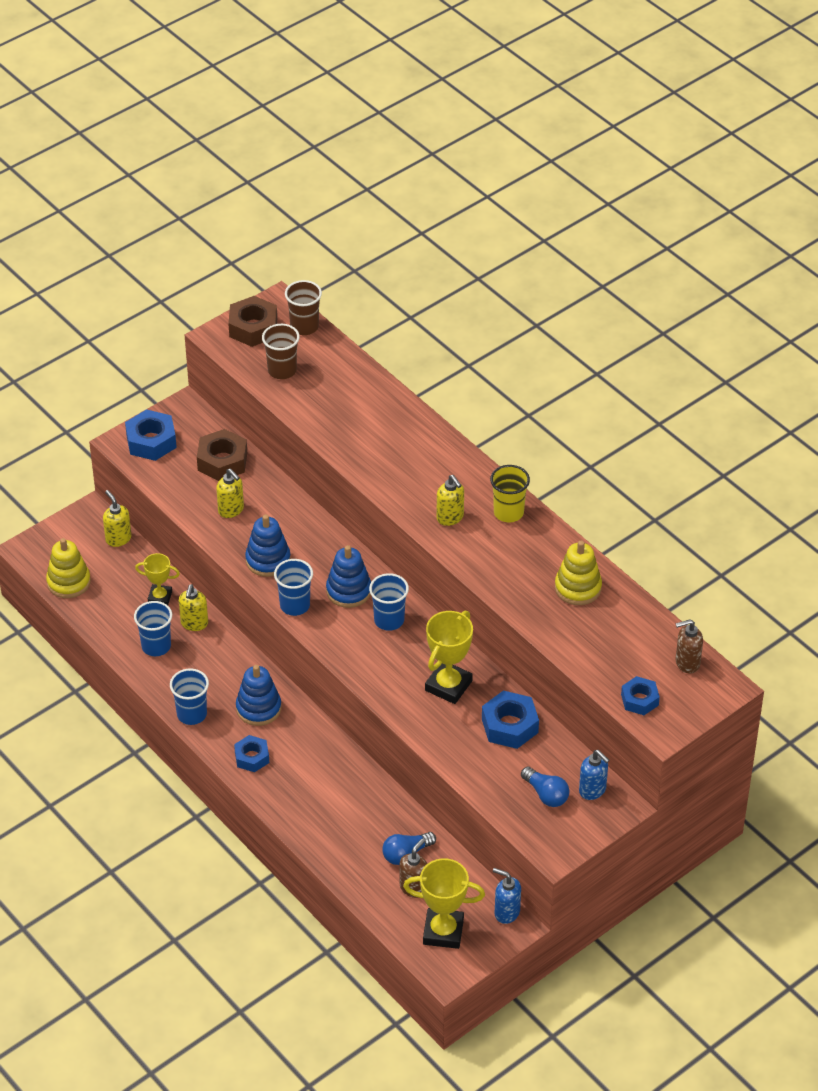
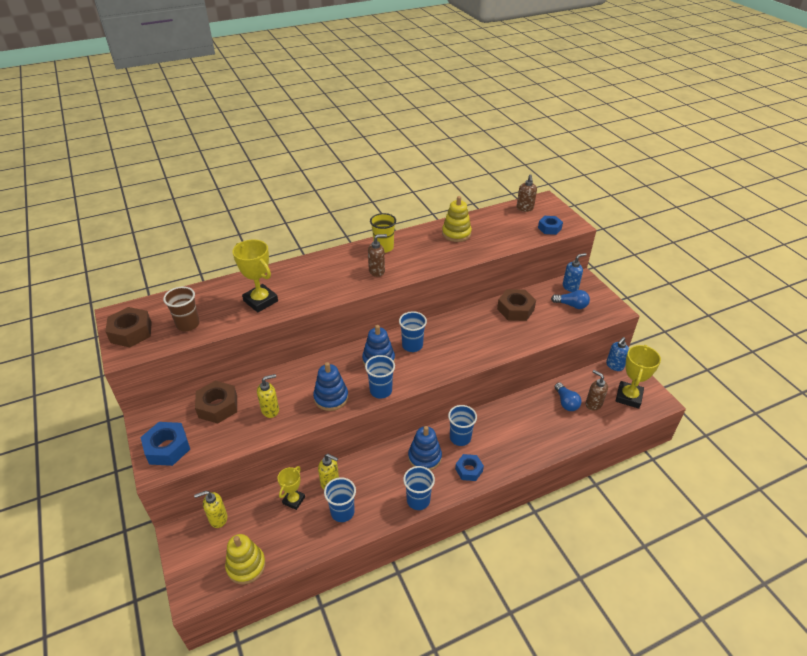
camera: 75 degrees left, 5 degrees down
brown cup [285,280,322,335] -> none
yellow trophy [425,611,473,704] -> yellow trophy moved to [233,240,278,312]
yellow soap dispenser [436,475,464,526] -> brown soap dispenser [368,234,387,277]
blue nut [482,690,539,749] -> brown nut [497,289,536,321]
blue light bulb [521,767,569,807] -> blue light bulb turned 45 degrees clockwise [551,290,590,309]
none -> blue cup [448,405,477,446]

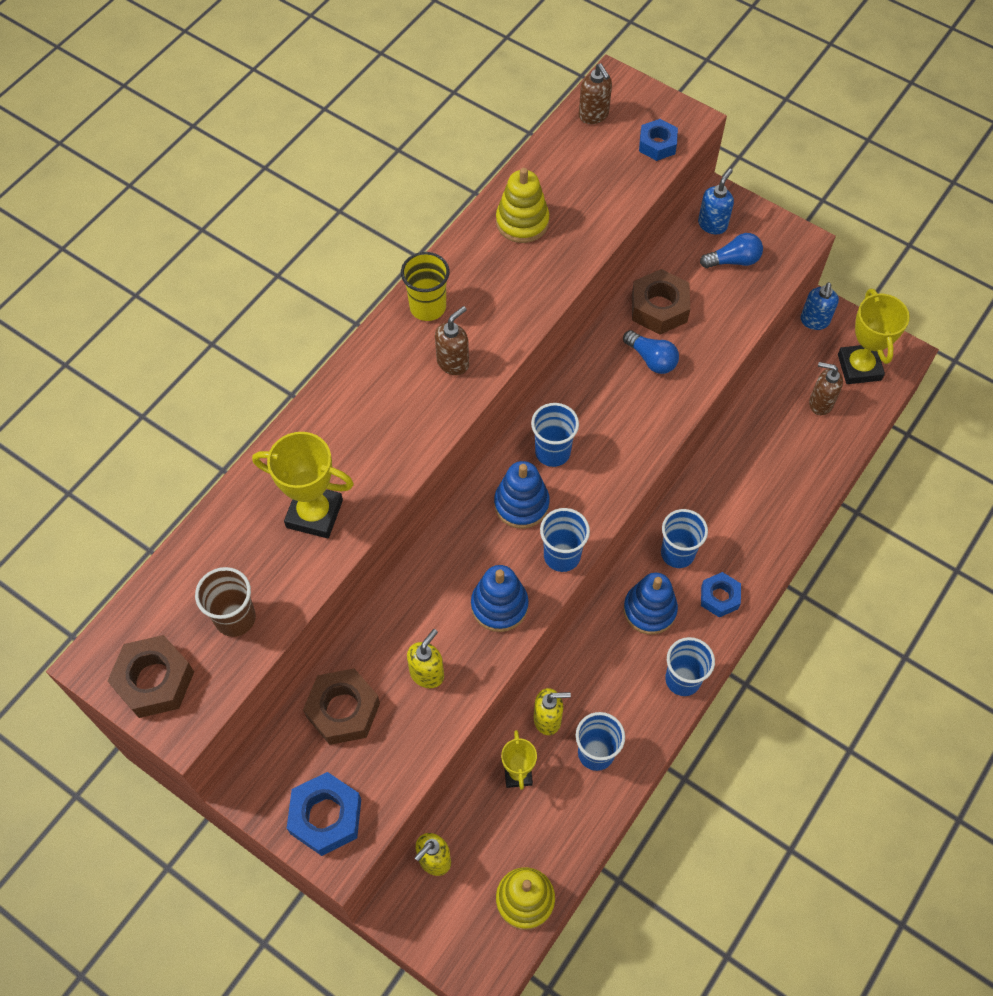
camera: 30 degrees left, 20 degrees up
blue light bulb [554,382,582,411] -> blue light bulb moved to [623,330,679,374]

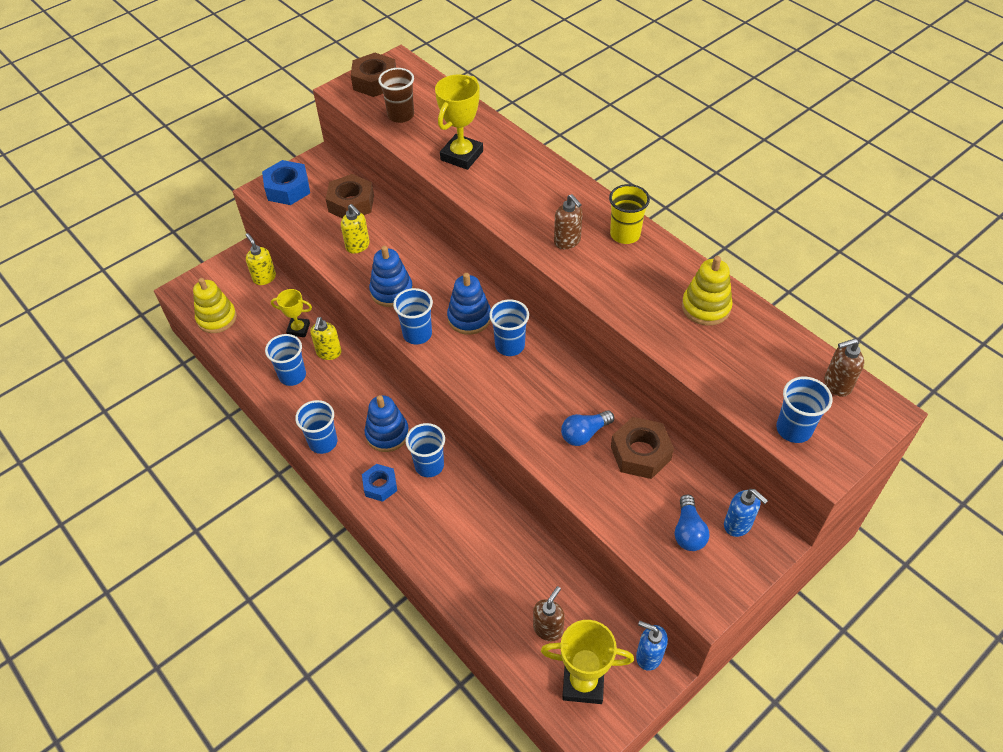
camera: 105 degrees right, 10 degrees down
blue nut [639,119,678,161] -> blue cup [776,377,832,443]

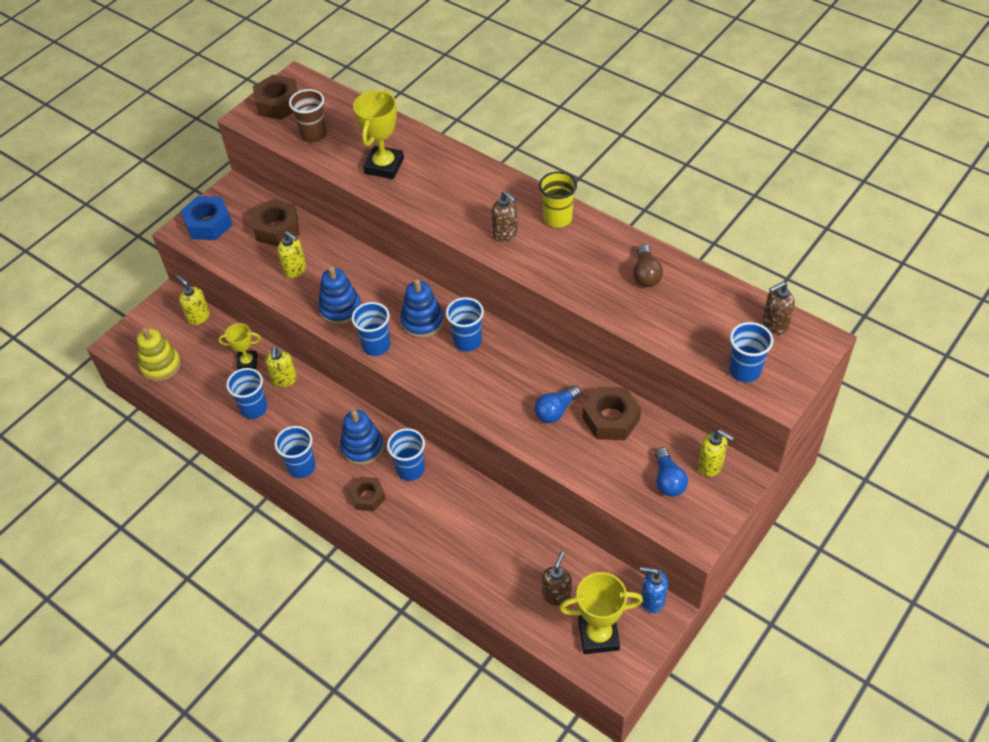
camera: 10 degrees left, 0 degrees up
blue nut [362,464,397,502] -> brown nut [349,477,386,511]
yellow stacking toy [682,256,733,326] -> brown light bulb [633,244,663,287]
blue soap dispenser [724,489,768,537] -> yellow soap dispenser [698,429,734,477]

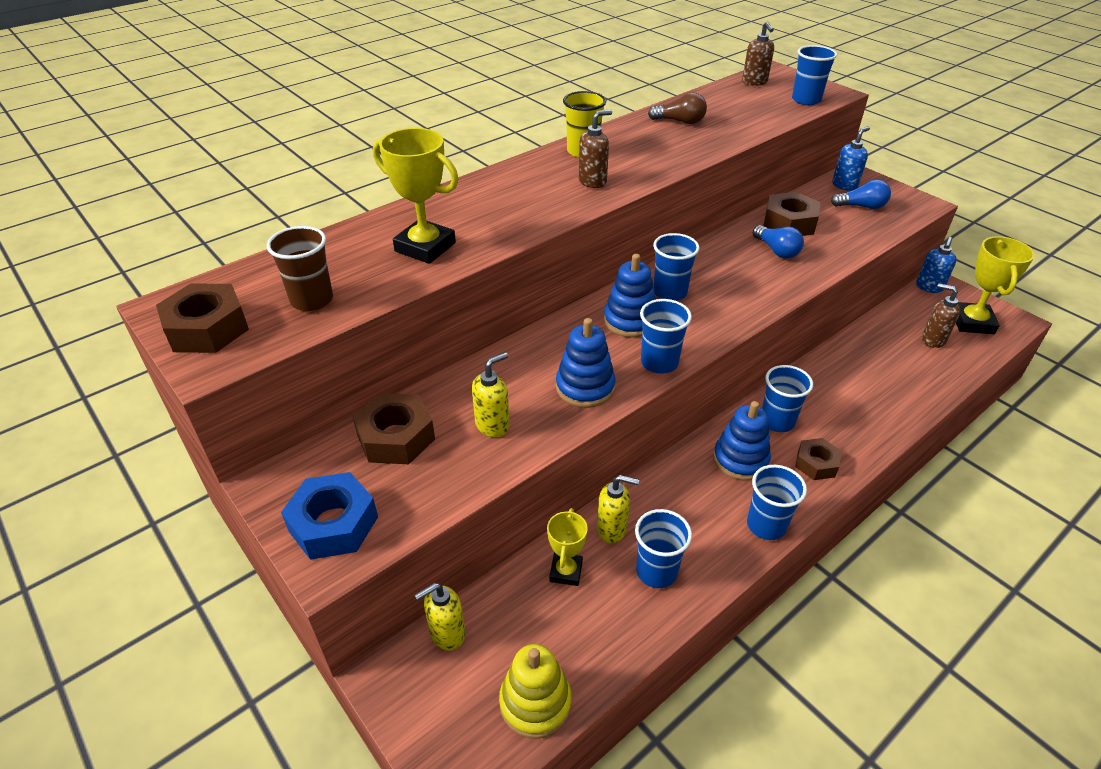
camera: 80 degrees left, 10 degrees down
yellow soap dispenser [698,429,734,477] -> blue soap dispenser [832,126,870,191]

